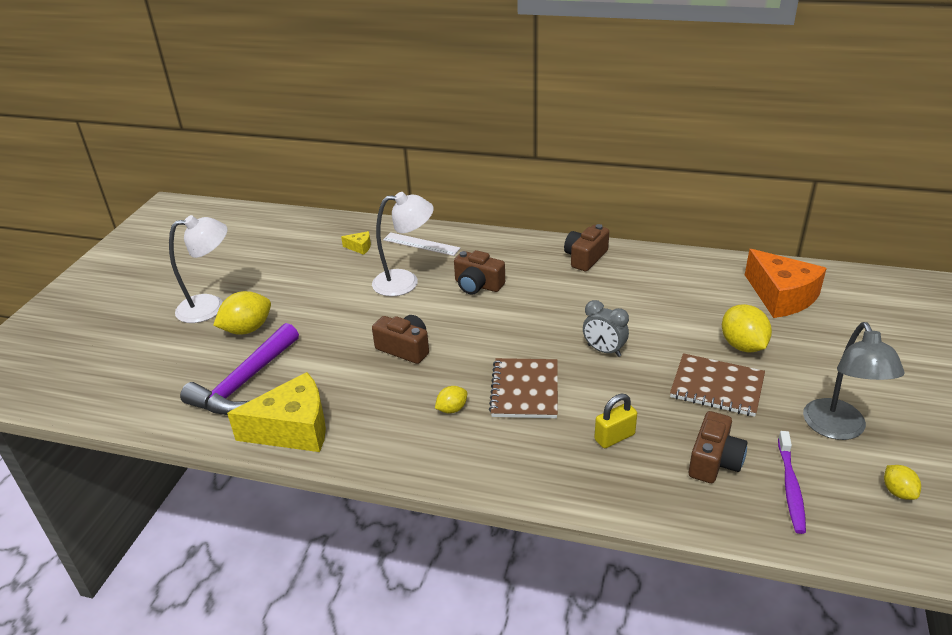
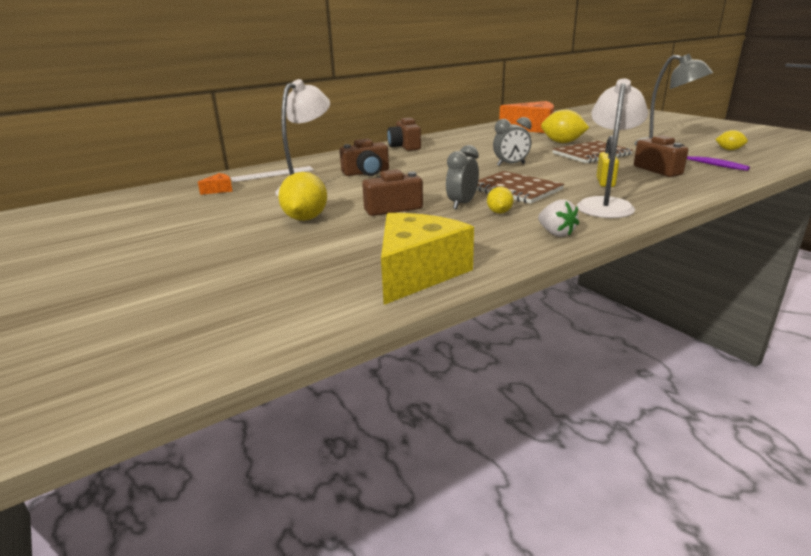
camera: 50 degrees left, 10 degrees down
white lamp [169,215,228,323] -> white lamp moved to [577,79,648,218]
purple hammer [180,323,299,415] -> none
yellow lemon [213,291,271,335] -> yellow lemon moved to [278,172,327,221]
yellow cheese [341,231,371,255] -> orange cheese [198,173,233,195]
none -> grey clock [446,145,479,209]
none -> white strawberry [538,199,579,237]

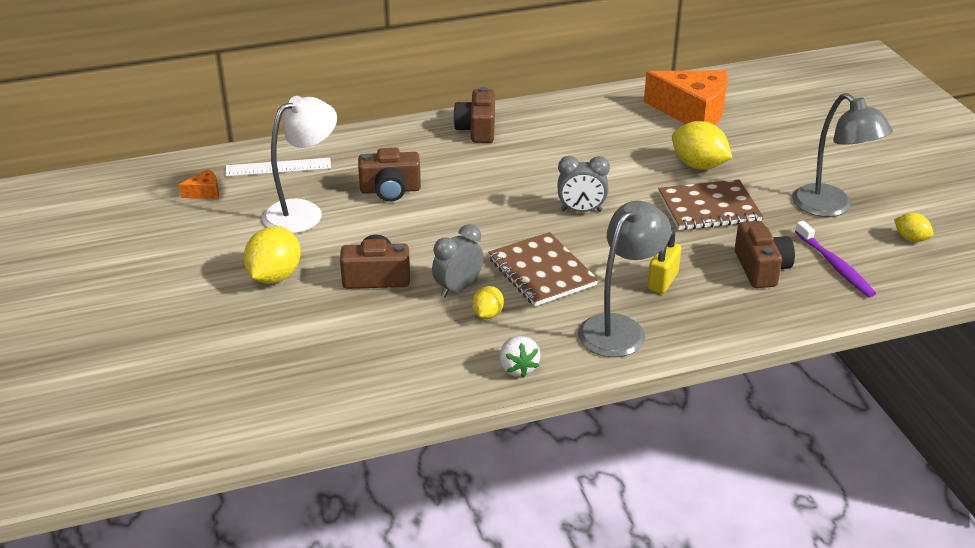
camera: 15 degrees right, 10 degrees up
yellow cheese [381,213,474,305] -> none
white lamp [577,79,648,218] -> grey lamp [578,201,671,357]

